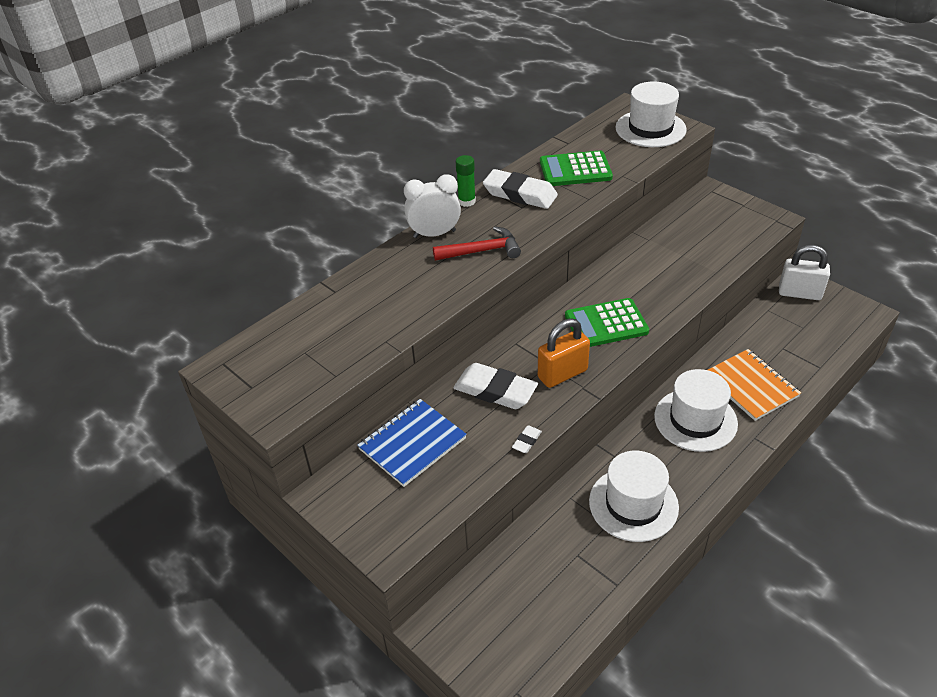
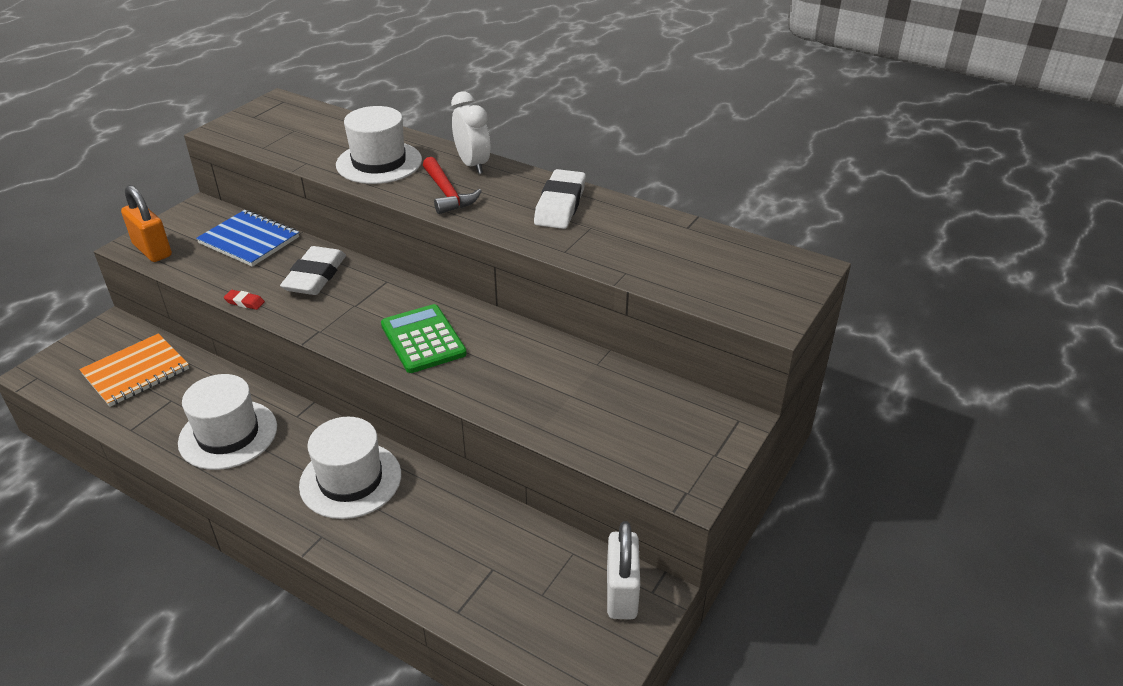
camera: 75 degrees right, 5 degrees down
green glue stick [456,155,476,207] -> none
white eraser [512,425,542,453] -> red eraser [224,290,265,310]
orange padlock [538,318,590,388] -> orange padlock moved to [121,185,172,262]
green calculator [540,151,613,186] -> none
white hat [615,82,687,147] -> white hat moved to [336,106,422,184]
orange notebook [708,349,801,421] -> orange notebook moved to [79,333,189,407]

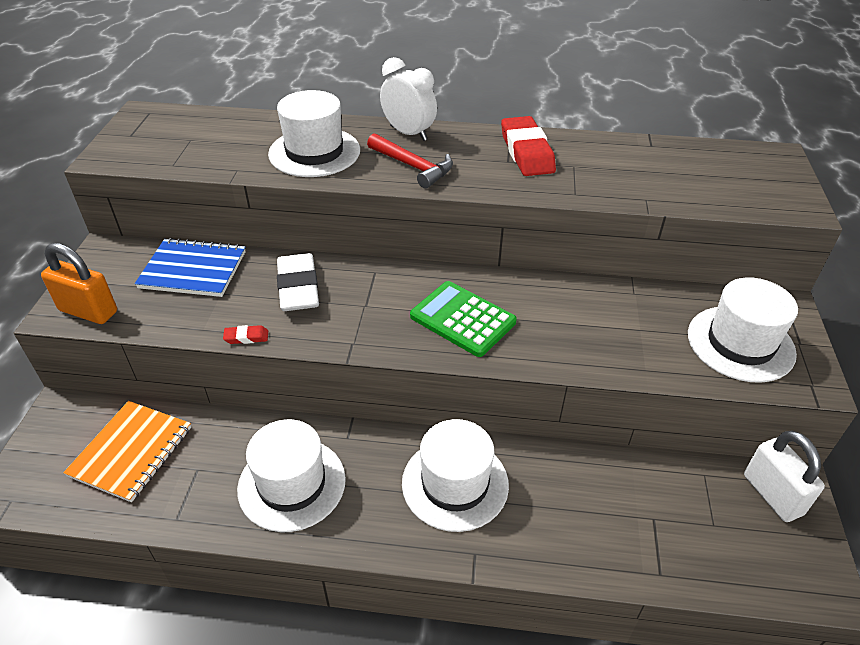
camera: 25 degrees left, 5 degrees up
white eraser [534,169,586,229] -> red eraser [501,116,556,176]
none -> white hat [688,277,798,383]

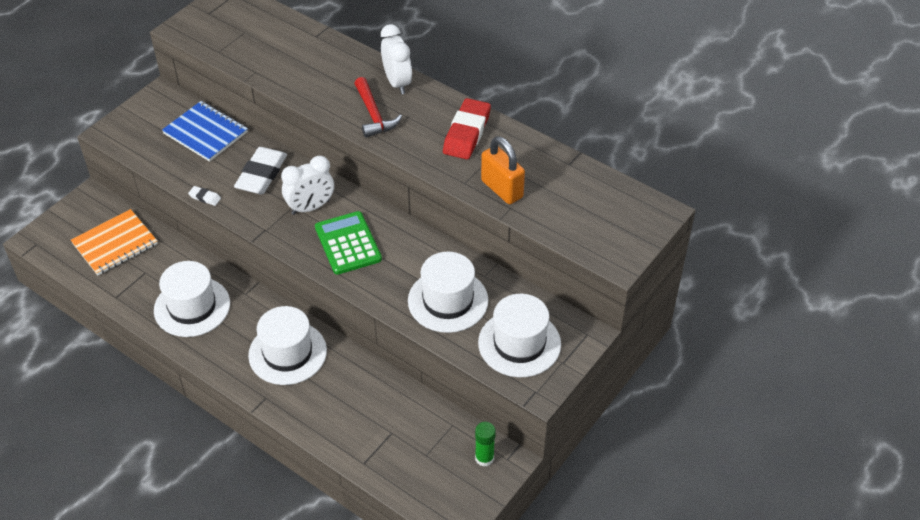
camera: 30 degrees right, 5 degrees up
orange padlock [41,243,117,324] -> orange padlock moved to [481,136,525,204]
red eraser [223,325,268,344] -> white eraser [188,186,221,206]
white hat [268,90,360,177] -> white hat moved to [408,252,488,333]
white padlock [744,430,825,522] -> green glue stick [475,422,496,467]
none -> white clock [281,156,334,215]

